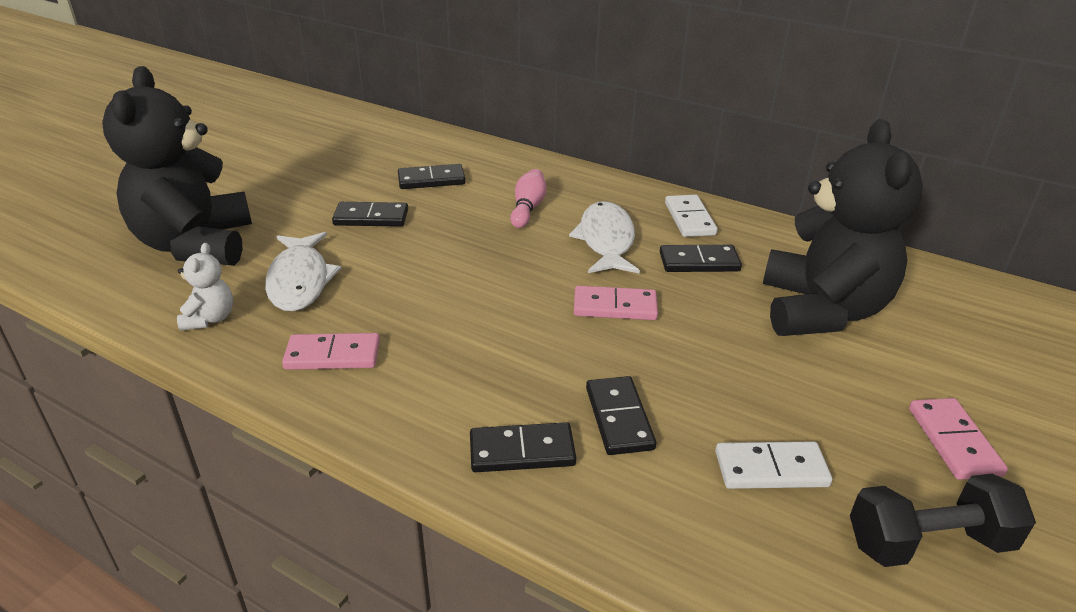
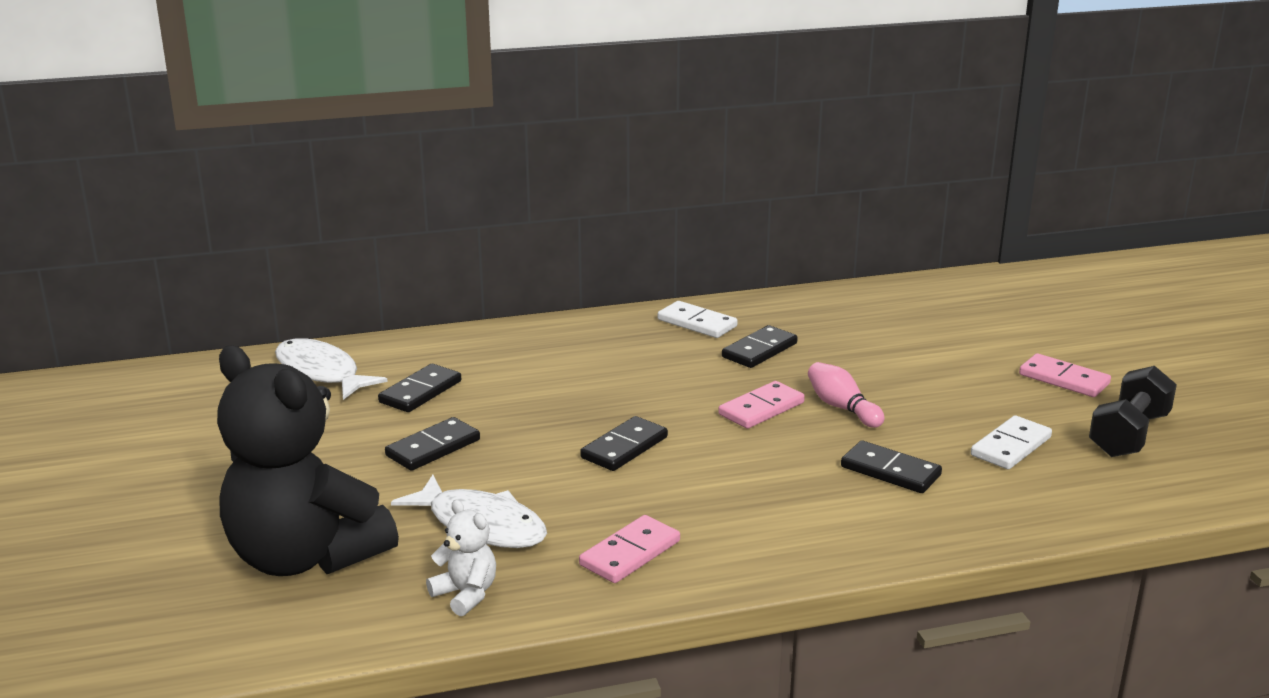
camera: 45 degrees left, 10 degrees down
black domino [470,422,576,472] -> black domino moved to [580,416,668,471]
pink bowling pin [510,169,546,228] -> pink bowling pin moved to [808,362,885,428]
white fish [569,201,640,274] -> white fish moved to [275,338,388,400]
black teddy bear [763,119,923,336] -> none

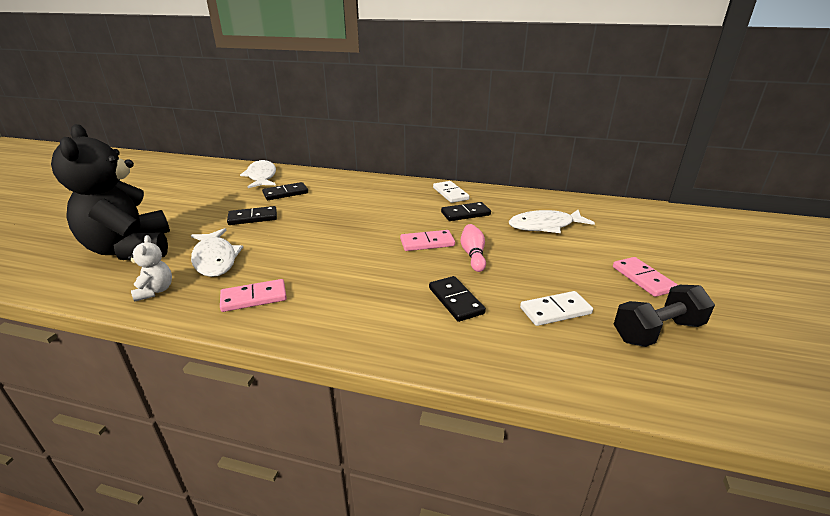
camera: 30 degrees right, 5 degrees up
black domino [580,416,668,471] -> none
none -> white fish [509,210,595,233]

